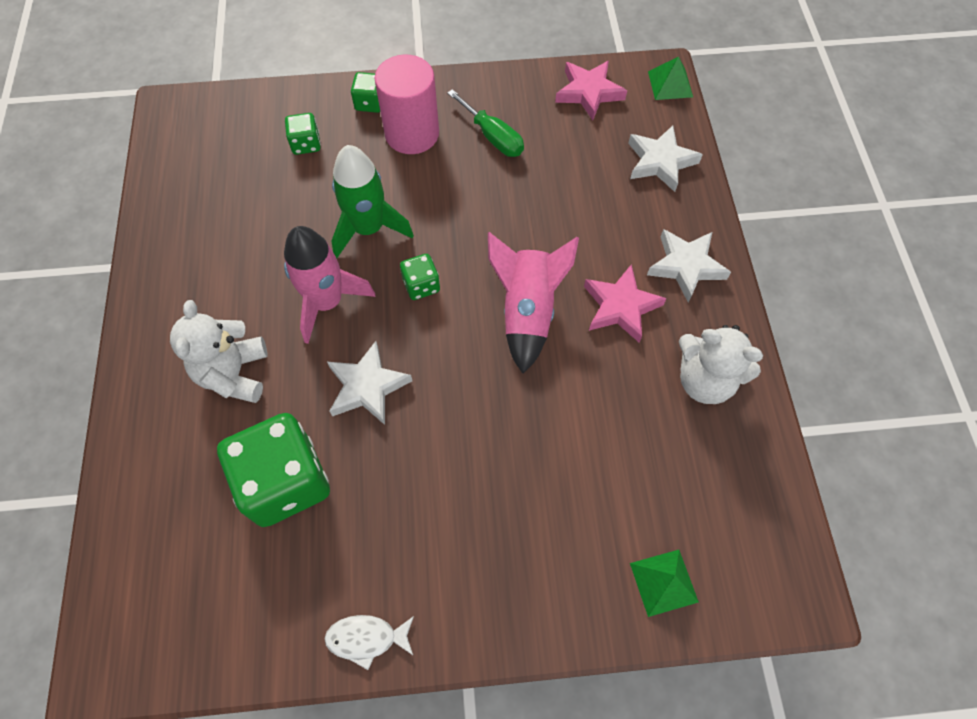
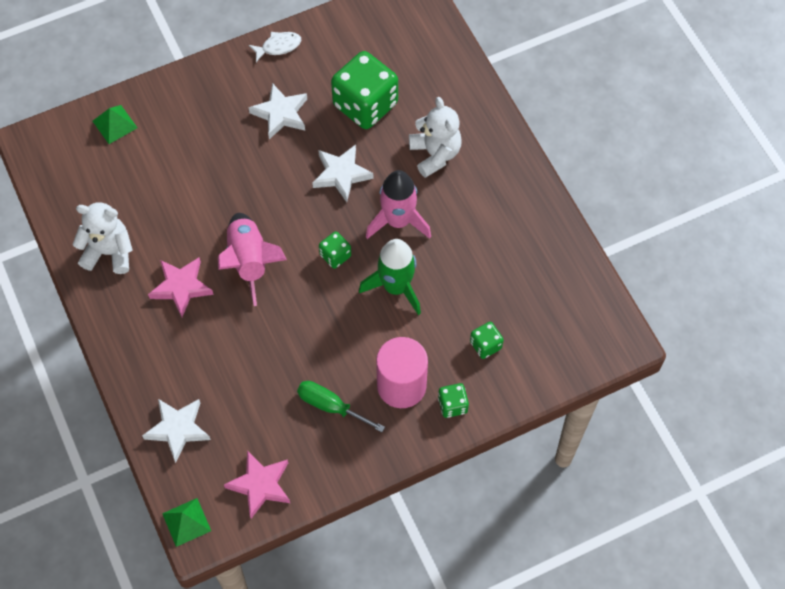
camera: 160 degrees right, 0 degrees up
white star [647,229,731,302] -> white star moved to [248,83,307,139]

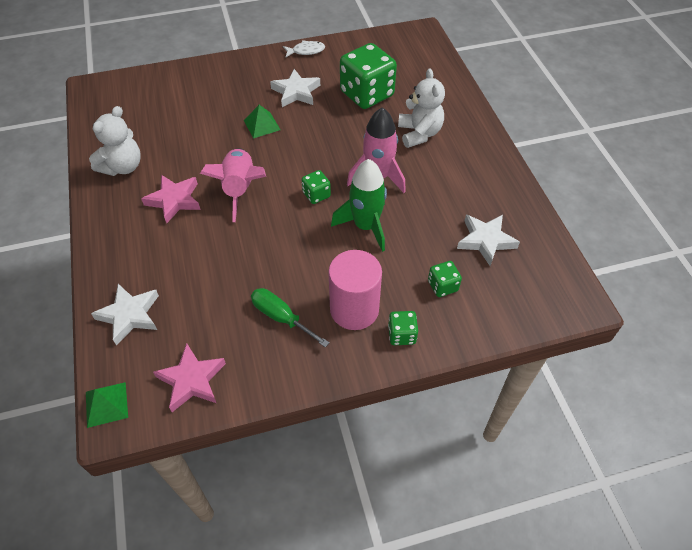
camera: 10 degrees right, 10 degrees down
white teddy bear [72,202,132,274] -> white teddy bear turned 105 degrees clockwise [89,106,141,176]
green pyramid [93,105,137,144] -> green pyramid moved to [244,105,280,139]
white star [312,144,373,202] -> white star moved to [457,215,520,266]

